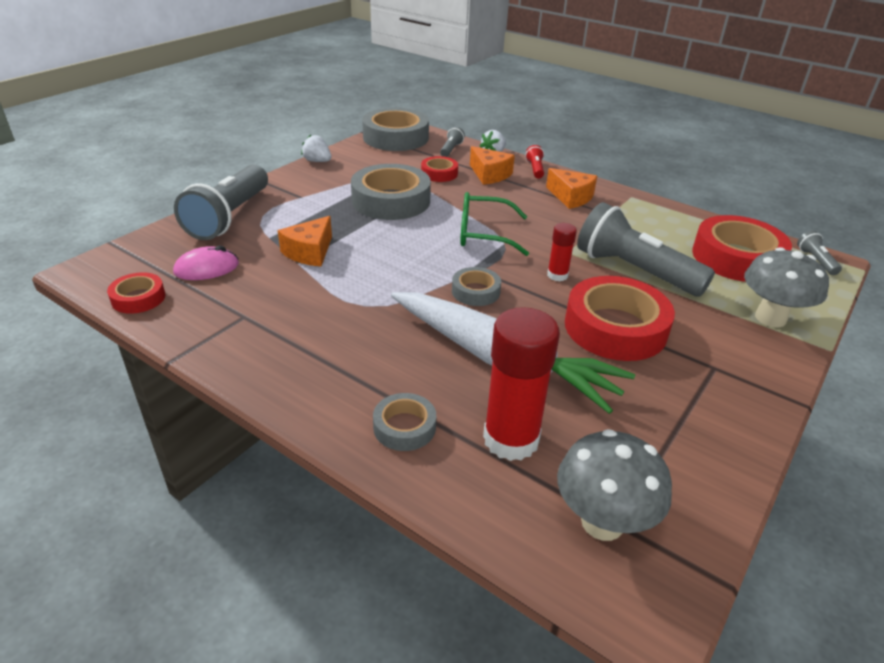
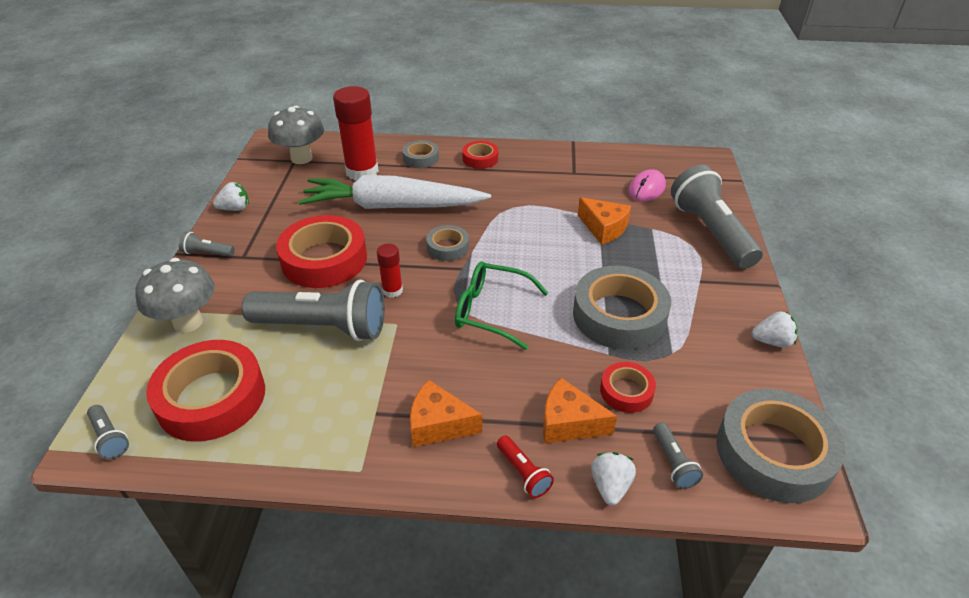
camera: 150 degrees right, 5 degrees up
red tape [107,272,165,314] -> red tape moved to [462,141,498,169]
orange cheese [278,216,332,267] -> orange cheese turned 135 degrees clockwise [578,197,631,245]
green glasses [460,192,529,256] -> green glasses turned 135 degrees counterclockwise [455,261,548,350]
none -> grey flashlight [178,232,235,257]
none -> white strawberry [213,182,249,211]

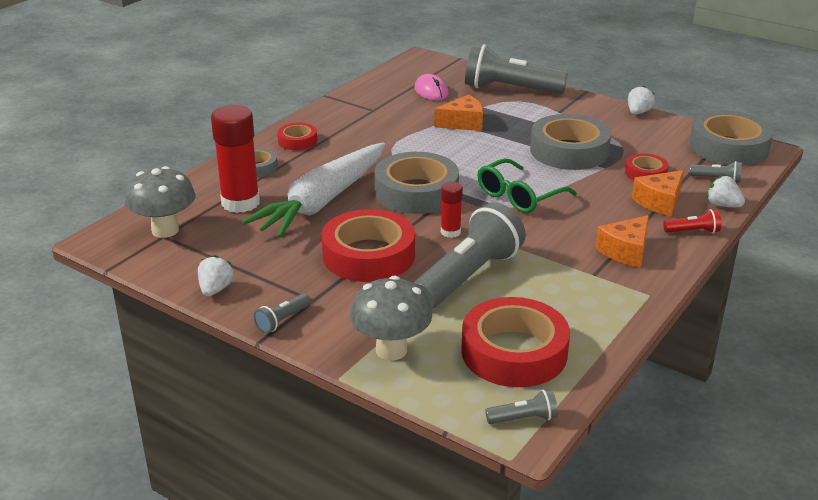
camera: 60 degrees left, 10 degrees down
grey tape [426,225,469,261] -> grey tape [375,152,459,214], size x1.96

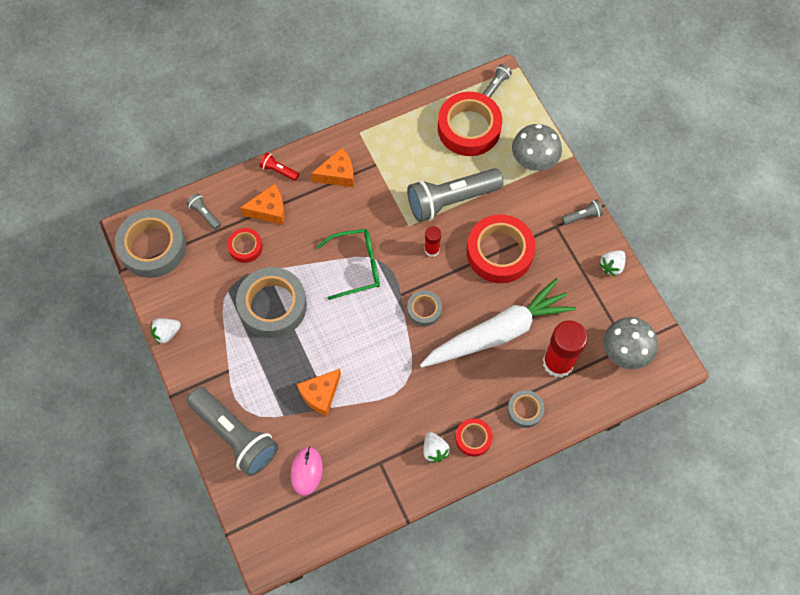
camera: 150 degrees left, 35 degrees up
grey tape [375,152,459,214] -> grey tape [407,290,442,326], size x0.51
orange cheese [434,95,483,131] -> orange cheese turned 60 degrees counterclockwise [297,369,341,416]
grey flashlight [485,389,558,424] -> grey flashlight turned 105 degrees clockwise [483,64,512,98]
white strawberry [707,175,745,207] -> white strawberry moved to [423,432,450,463]

